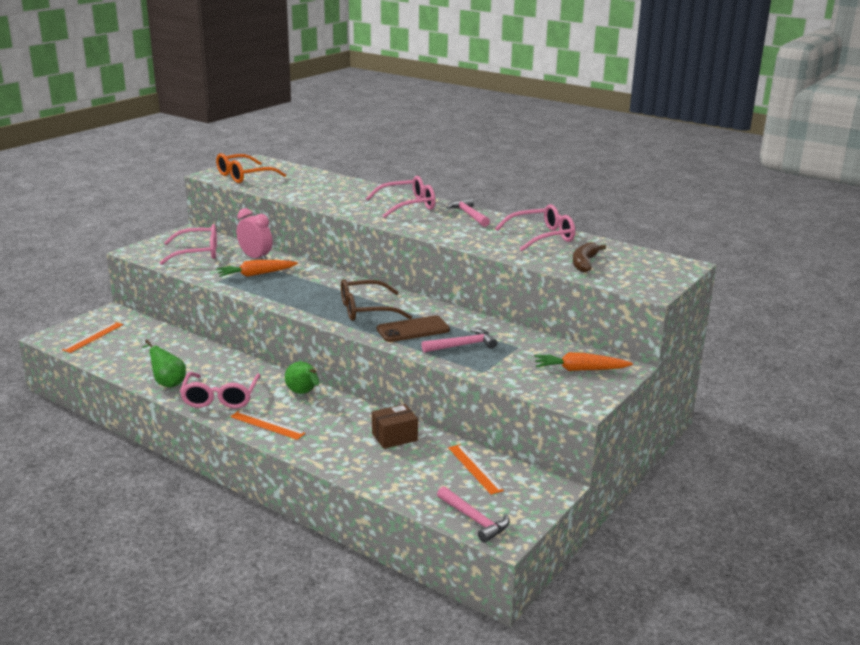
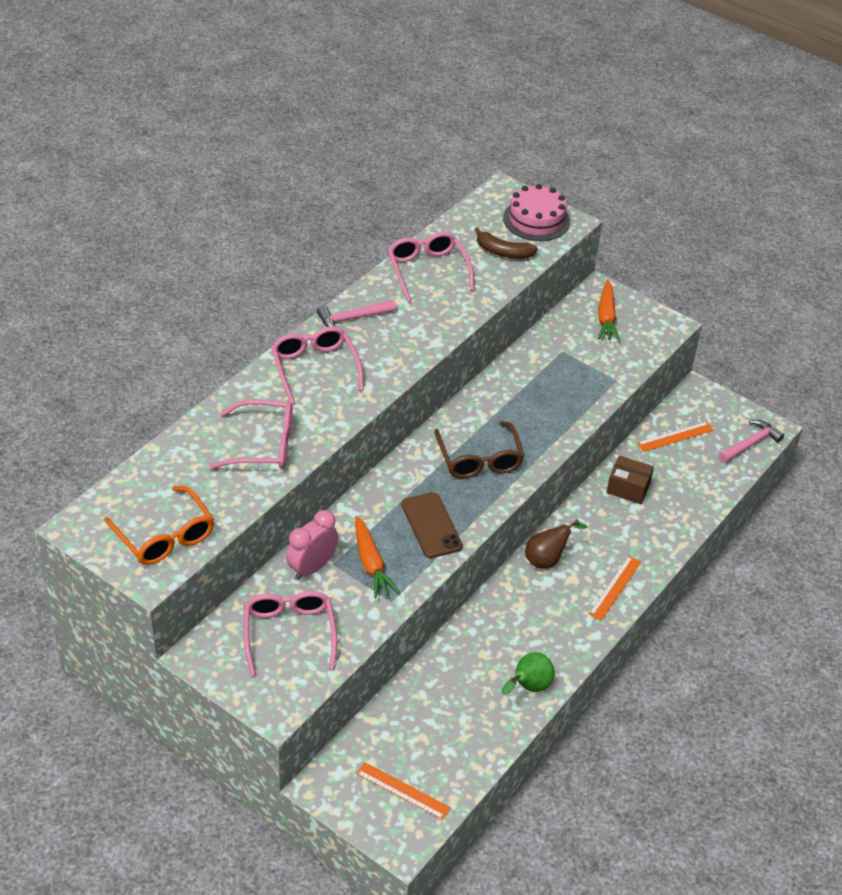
camera: 90 degrees left, 20 degrees up
pink glasses [180,372,261,408] -> pink glasses moved to [209,399,293,469]
green pear [285,361,319,394] -> brown pear [525,519,587,569]
brown box [372,404,418,449] -> brown box turned 45 degrees counterclockwise [607,455,654,504]
brown phone [377,315,450,342] -> brown phone moved to [401,492,463,558]
pink hammer [421,328,497,353] -> none
none -> pink cake [503,184,570,241]

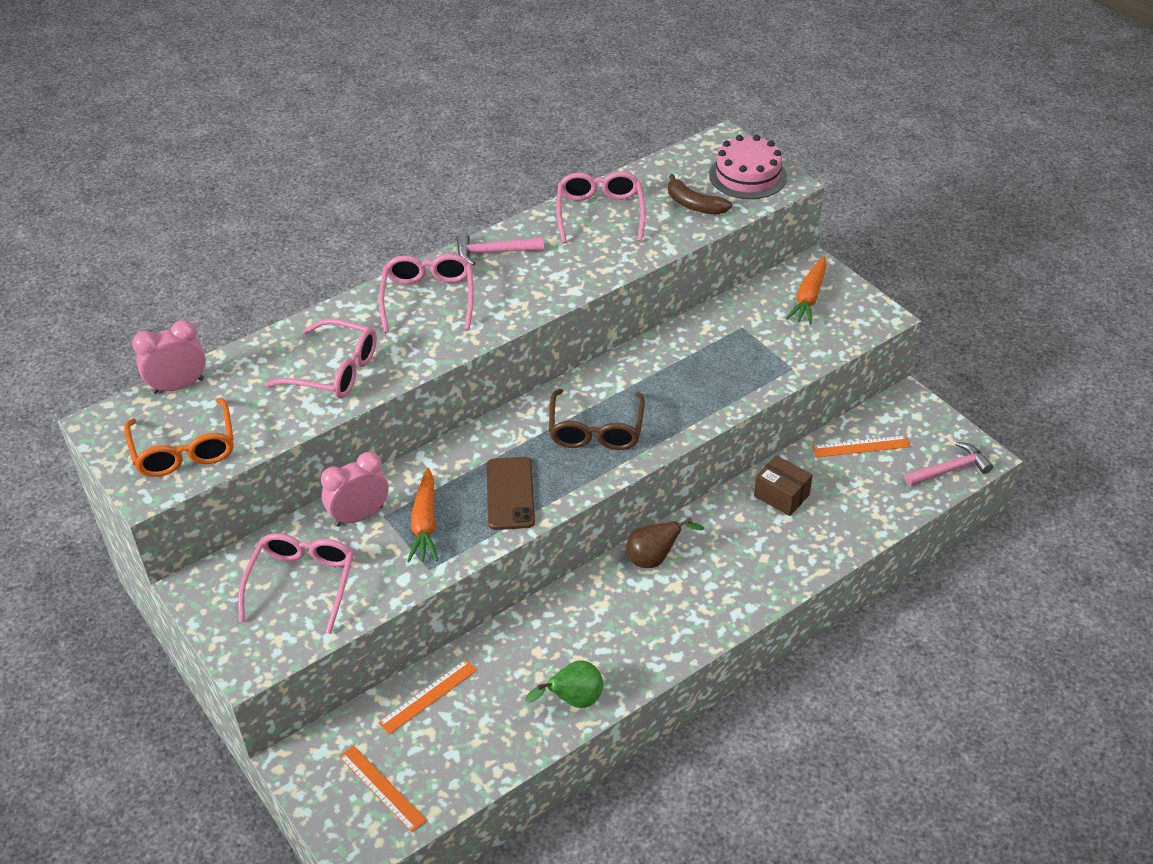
camera: 20 degrees right, 0 degrees up
orange ruler [589,556,641,620] -> orange ruler moved to [378,659,477,735]
none -> pink clock [132,320,206,394]

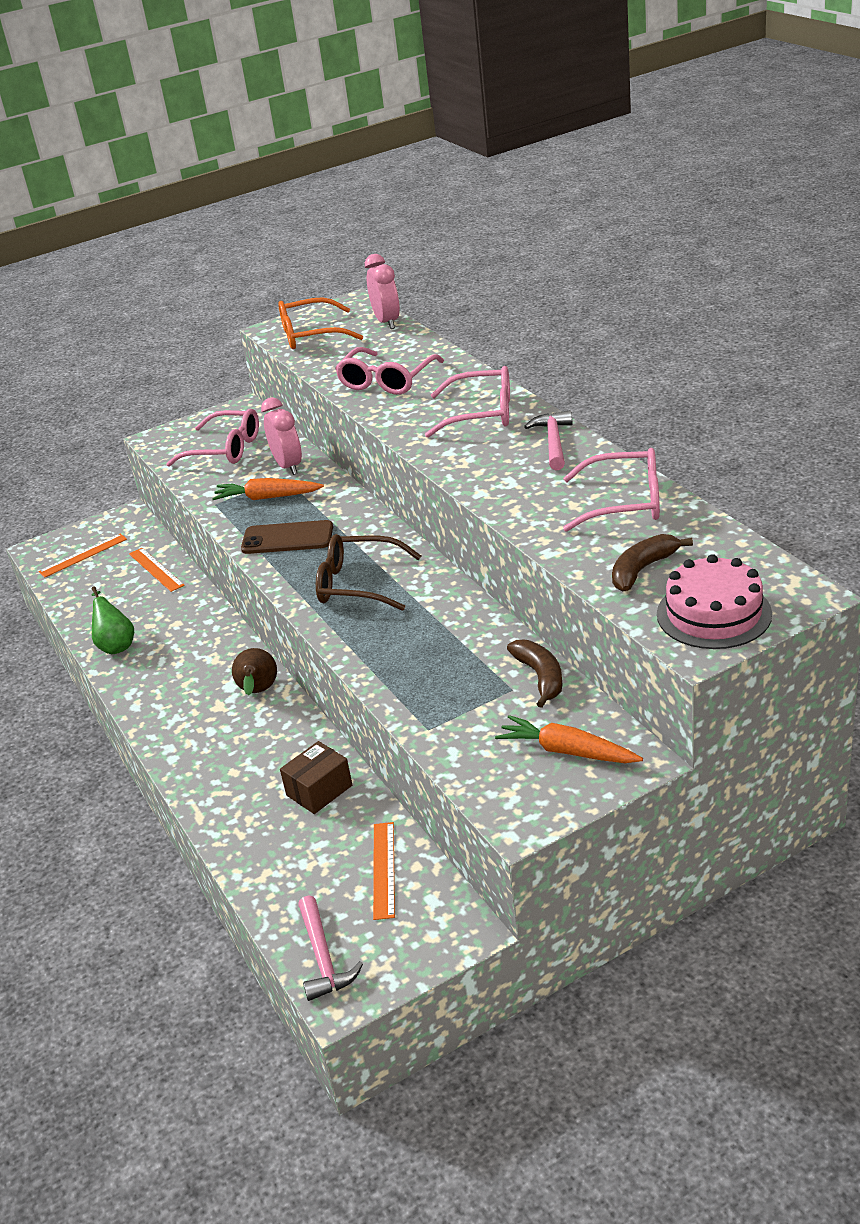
camera: 100 degrees right, 10 degrees down
none -> brown banana [507,639,562,708]

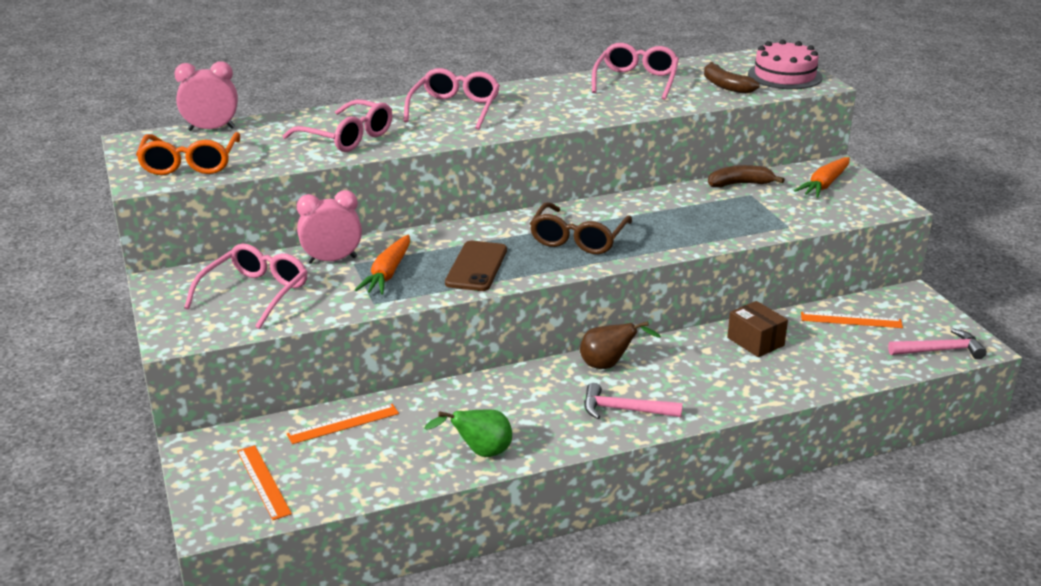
camera: 85 degrees left, 5 degrees down
pink hammer [524,410,572,470] -> pink hammer moved to [584,383,683,419]

